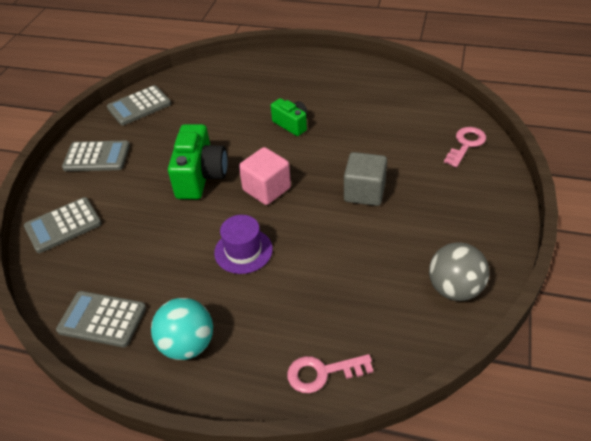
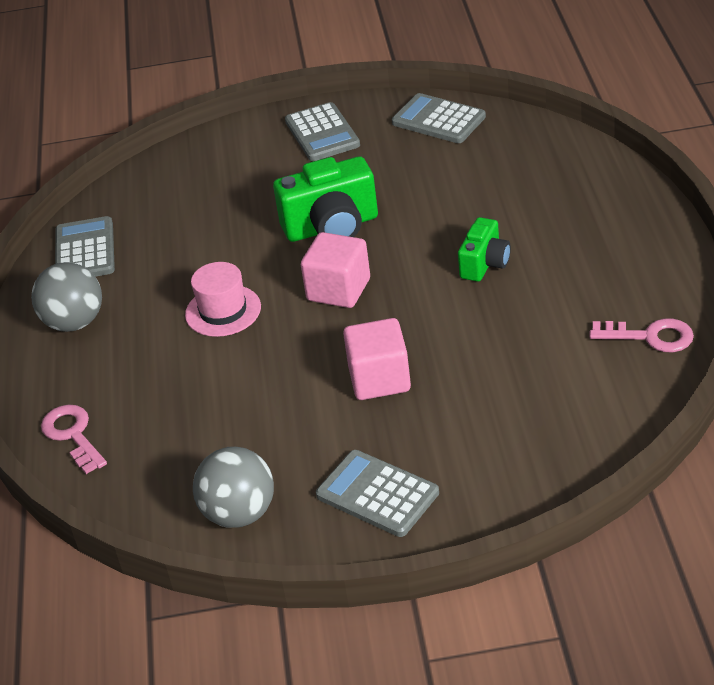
camera: 70 degrees right, 5 degrees down
grey calculator [24,197,102,253] -> grey calculator moved to [316,450,439,537]
turquoise ball [151,298,213,360] -> grey ball [31,262,102,332]
purple hat [214,215,273,274] -> pink hat [185,262,261,337]
grey cube [344,152,387,206] -> pink cube [343,318,411,400]
pink key [444,127,486,168] -> pink key moved to [589,318,694,352]

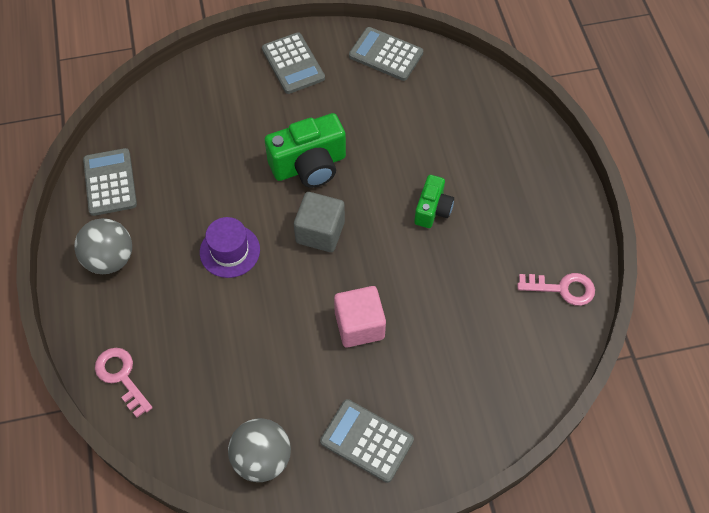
camera: 10 degrees left, 20 degrees up
pink hat [185,262,261,337] -> purple hat [200,217,260,278]
pink cube [301,232,370,308] -> grey cube [294,192,345,252]

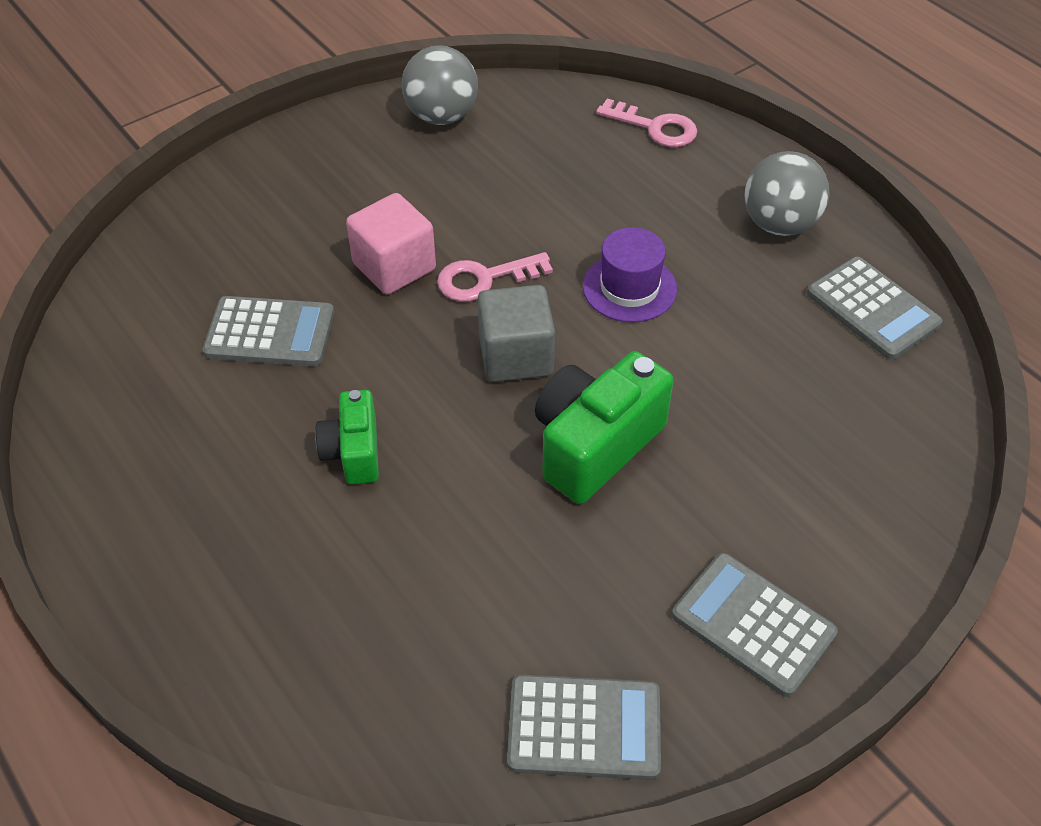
camera: 155 degrees right, 10 degrees down
grey calculator [320,399,414,483] -> grey calculator moved to [202,296,334,366]
pink key [517,273,595,306] -> pink key moved to [437,252,553,302]

